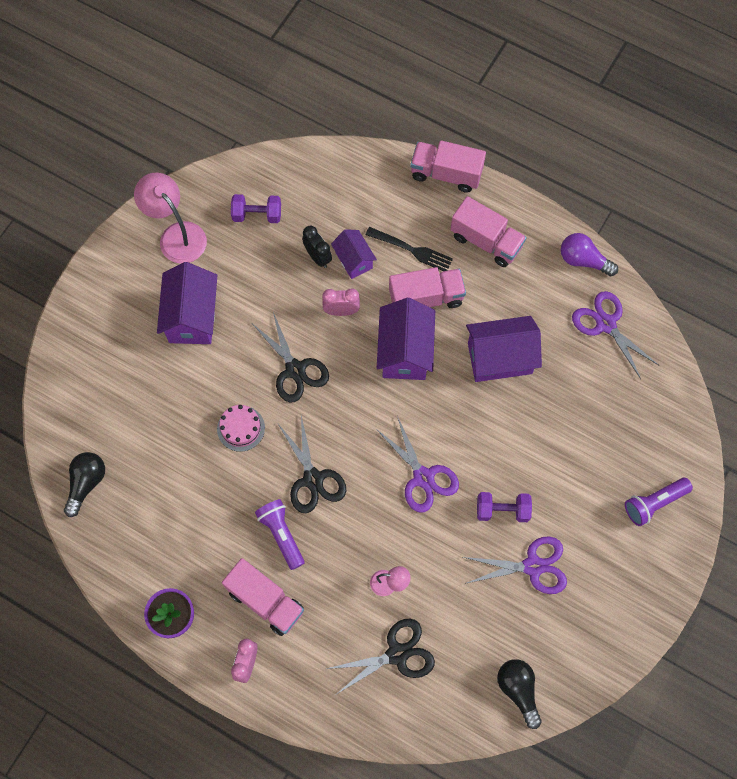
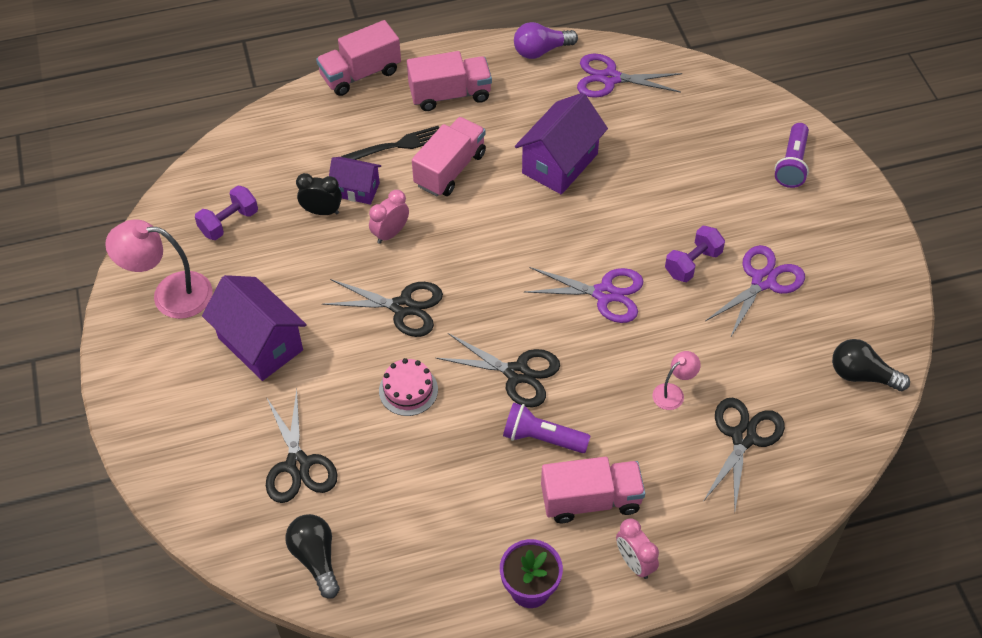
camera: 45 degrees left, 15 degrees down
purple house [377,298,435,380] -> none
none -> black scissors [266,390,337,503]

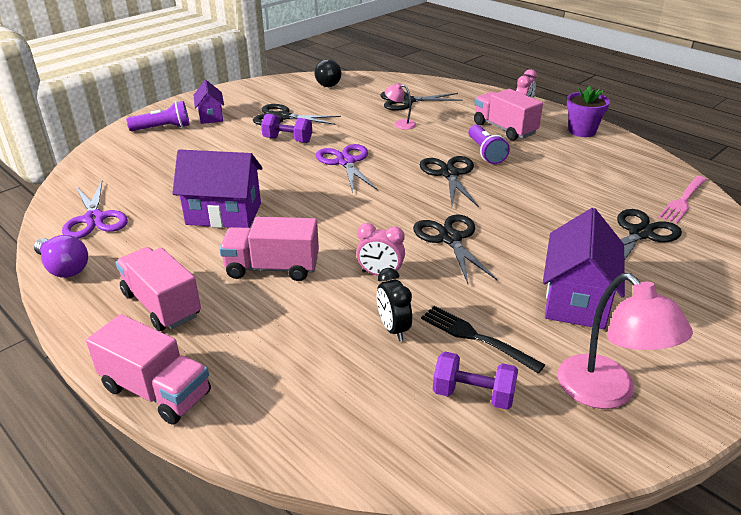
camera: 120 degrees left, 20 degrees down
black light bulb [285,514,340,599] -> pink fork [658,176,707,223]
purple house [329,157,381,205] -> purple house moved to [193,80,224,124]
black fork [341,126,439,160] -> black fork moved to [421,306,545,374]
pink cake [379,358,438,416] -> none
purple scissors [705,245,805,338] -> black scissors [253,104,341,125]

